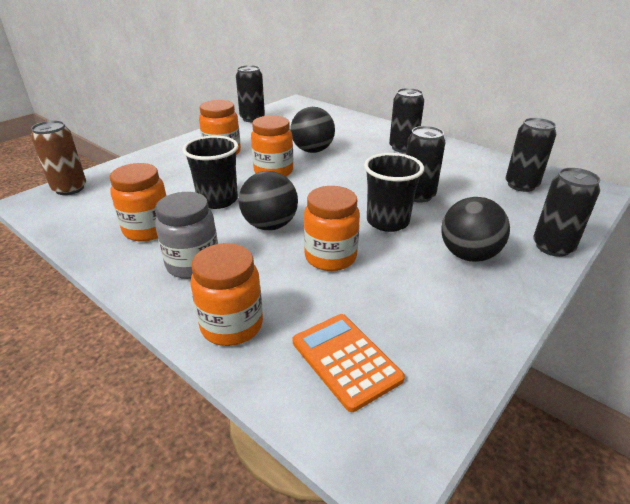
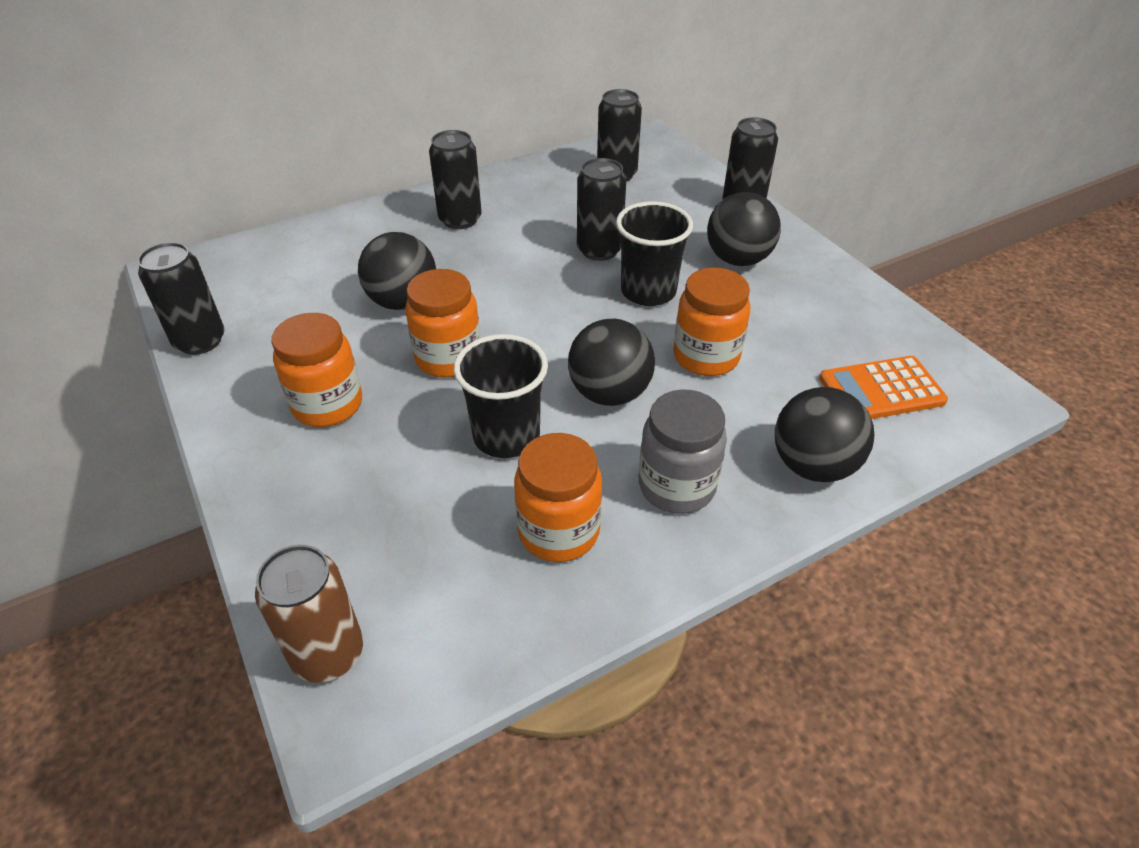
camera: 70 degrees left, 10 degrees up
orange jar [190,243,263,346] -> black ball [775,387,874,482]

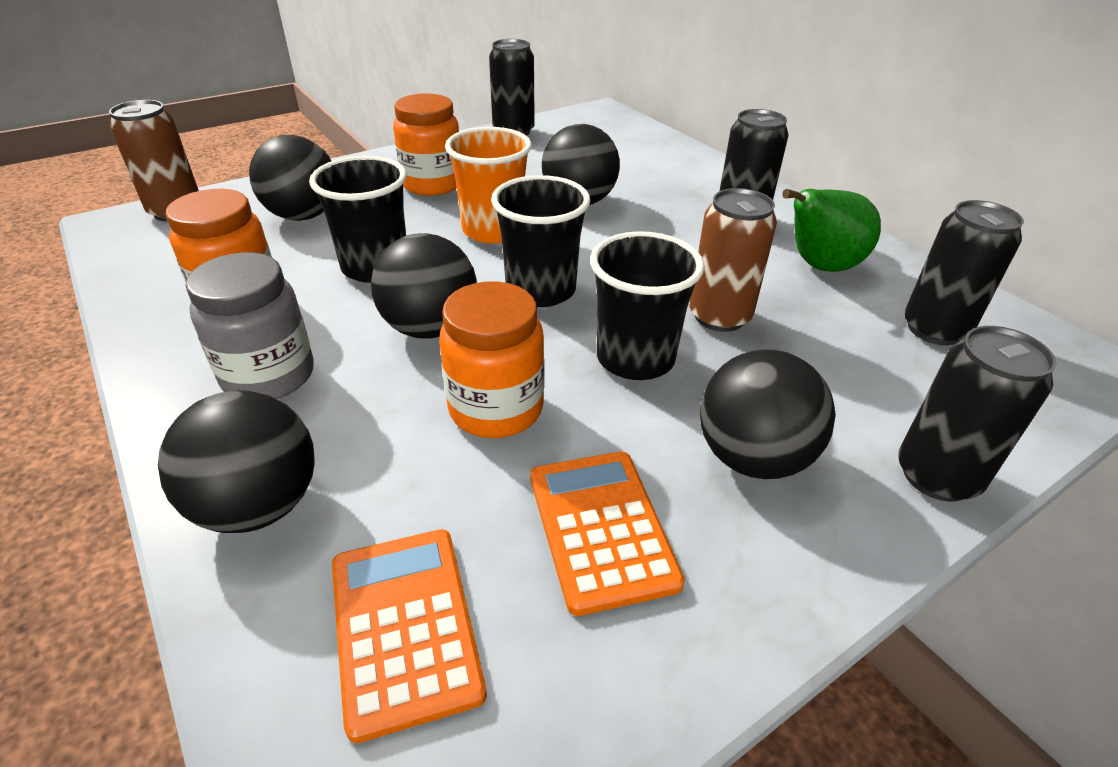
camera: 85 degrees right, 5 degrees down
orange jar [405,269,481,378] -> orange cup [445,127,532,244]
black can [577,158,626,261] -> brown can [689,188,777,332]
none -> black ball [249,135,331,221]
none -> black cup [491,175,590,307]
none -> orange calculator [530,452,685,616]
none -> green pear [782,189,881,272]

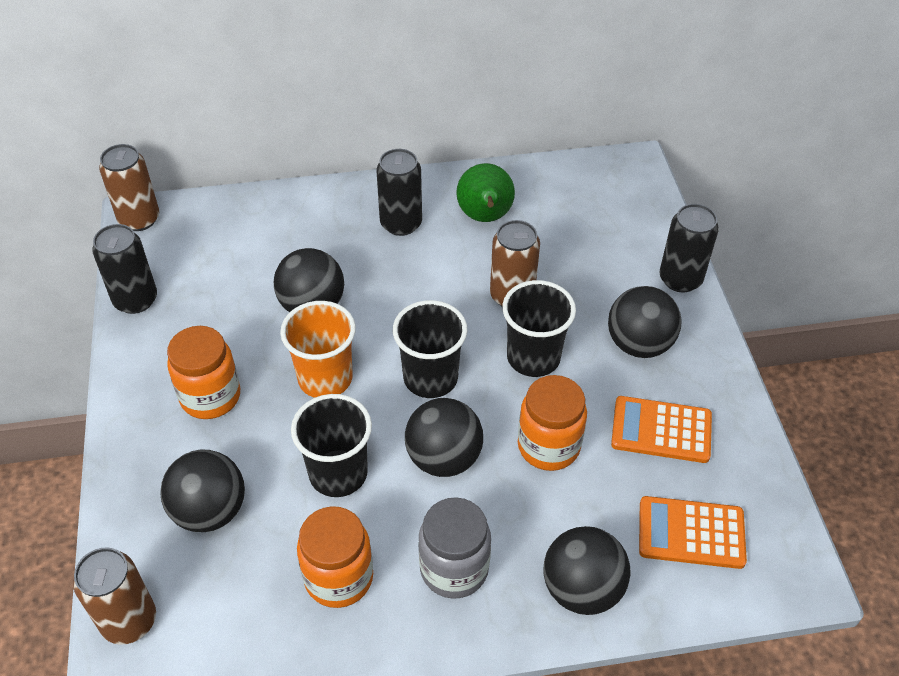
camera: 65 degrees left, 10 degrees up
black can [904,200,1024,345] -> none
none -> brown can [99,144,159,231]

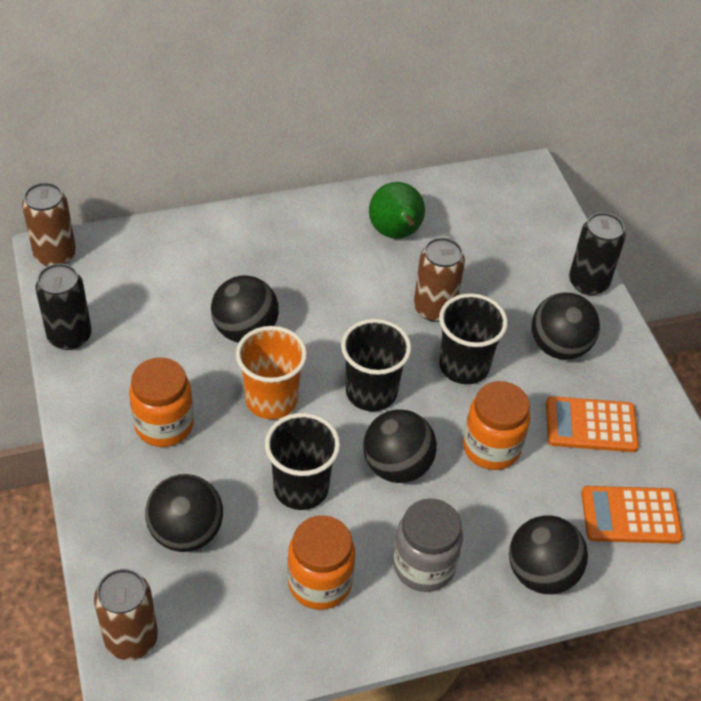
camera: 10 degrees left, 0 degrees up
black can [377,149,422,236] -> none

